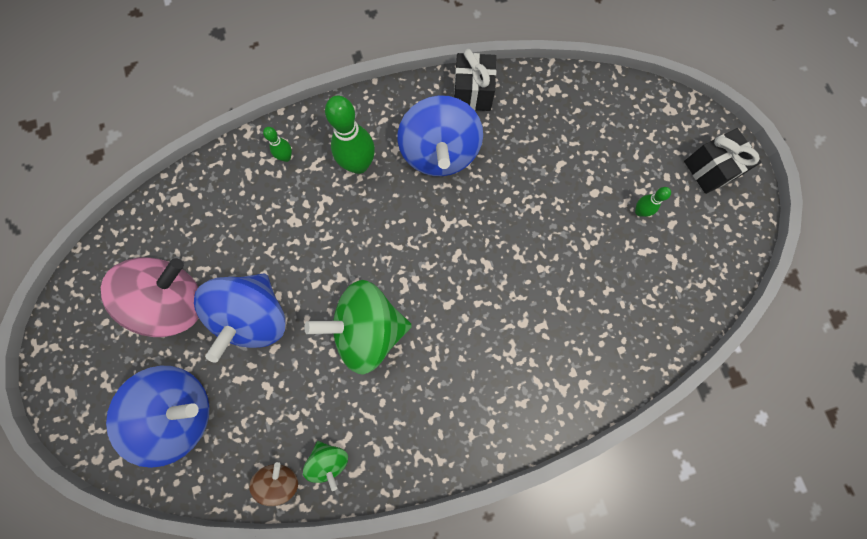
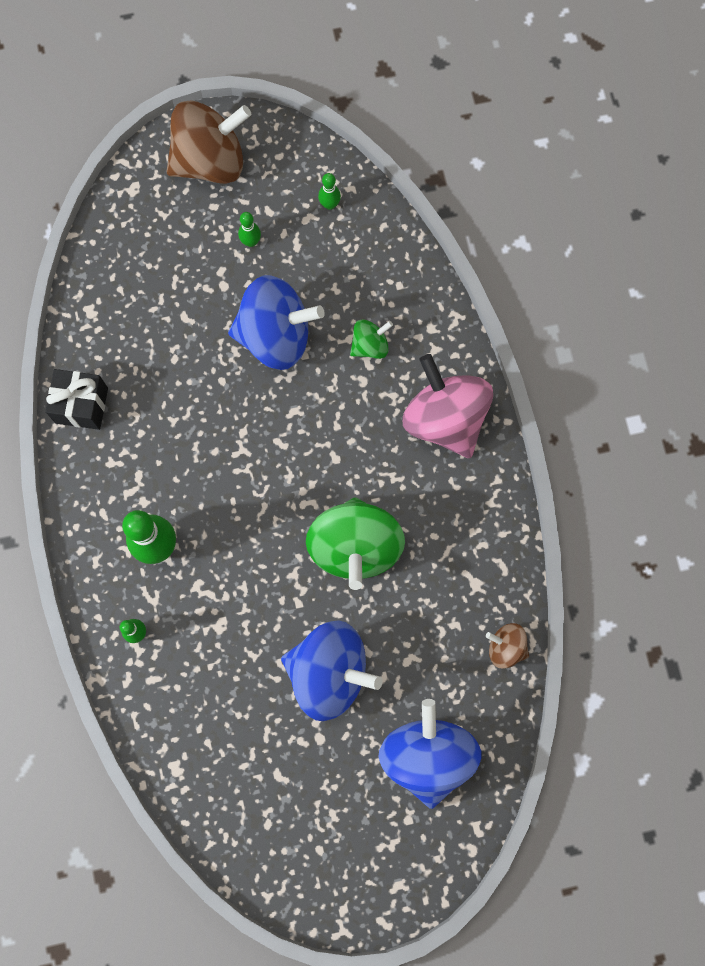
camera: 85 degrees left, 0 degrees up
pink spinning top [101,257,199,337] -> pink spinning top moved to [403,354,493,458]
green spinning top [303,441,348,491] -> green spinning top moved to [350,319,393,359]
blue spinning top [397,95,483,176] -> blue spinning top moved to [228,275,325,370]
black gift [684,128,761,194] -> brown spinning top [166,100,251,184]
none -> green bowling pin [318,173,341,210]

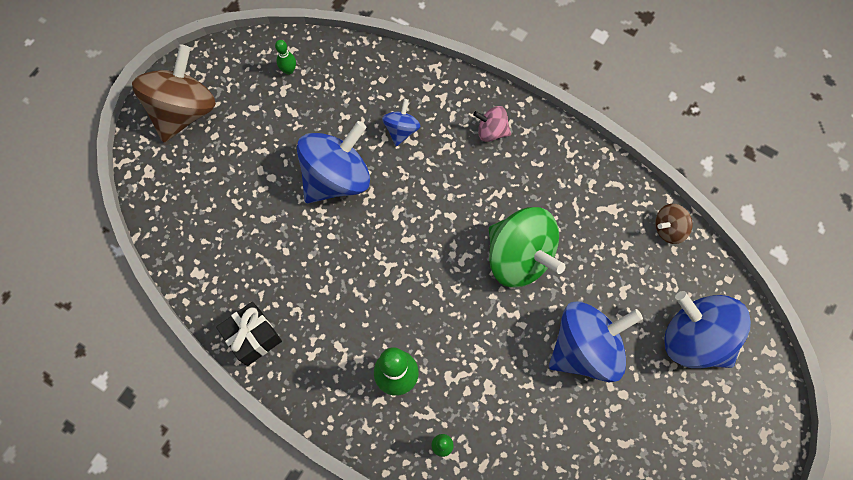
camera: 45 degrees left, 5 degrees down
green bowling pin [238,212,261,247] -> none
green spinning top [350,319,393,359] -> blue spinning top [382,99,420,146]
pink spinning top [403,354,493,458] -> pink spinning top [473,106,511,142], size x0.49

